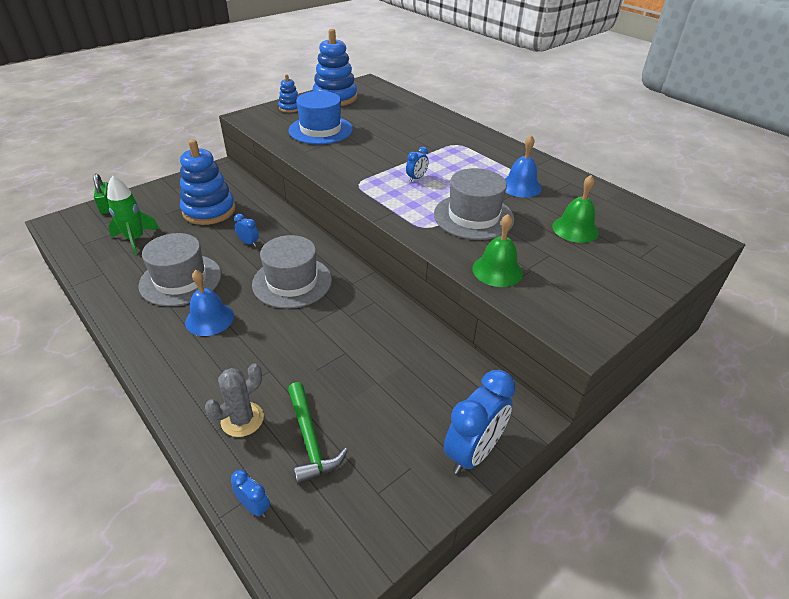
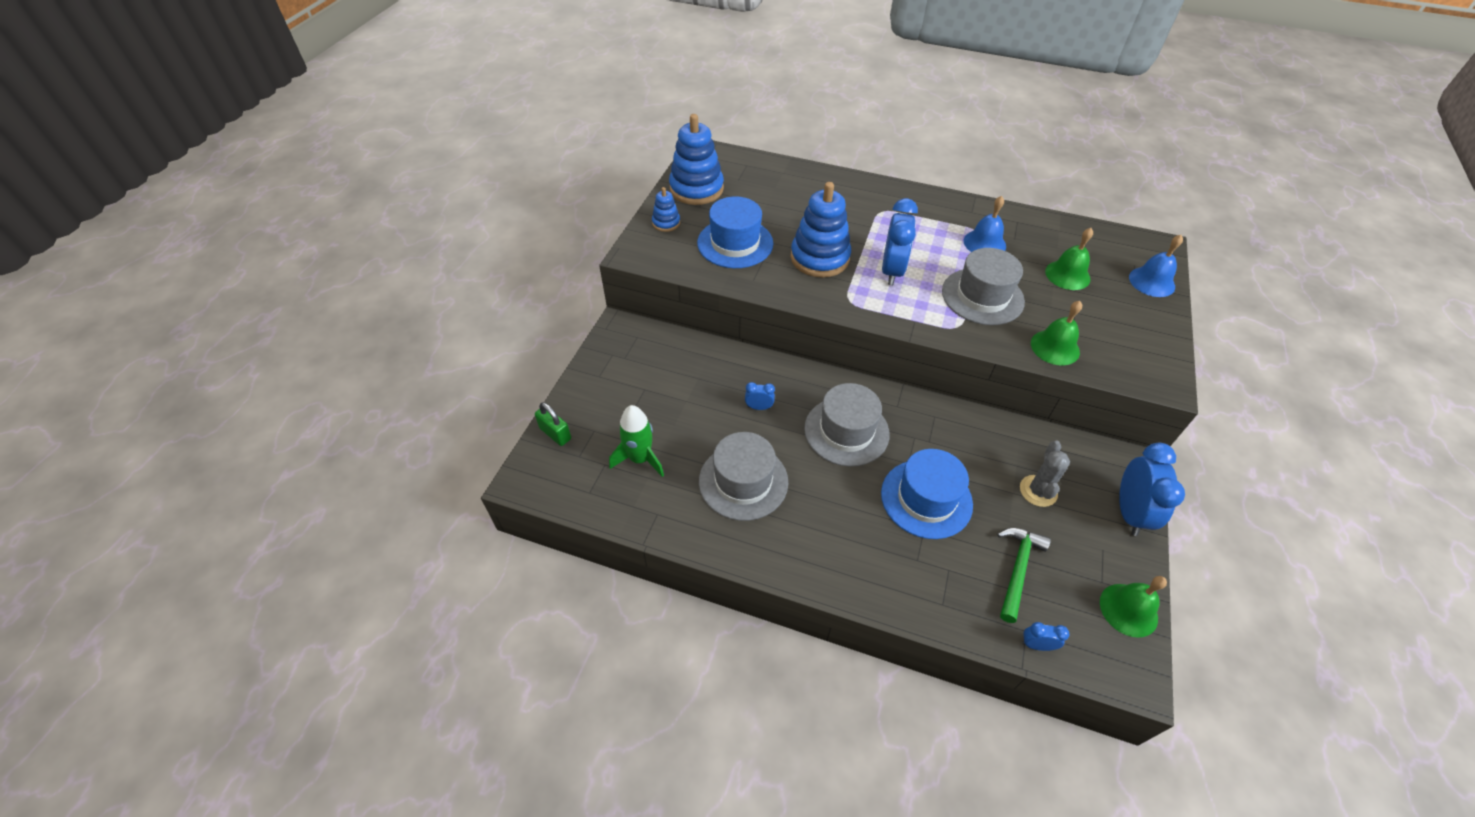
camera: 30 degrees left, 10 degrees up
blue stacking toy [180,139,236,225] -> blue stacking toy moved to [791,182,851,277]
blue bell [185,270,234,336] -> blue bell moved to [1129,235,1183,297]
grey cactus [205,363,264,437] -> grey cactus moved to [1020,440,1070,507]
green hammer [288,382,348,484] -> green hammer turned 105 degrees counterclockwise [997,528,1051,623]
blue clock [406,147,429,182] -> blue clock [882,198,918,285], size x2.13
none -> blue hat [881,449,973,539]
none -> green bell [1100,576,1167,638]

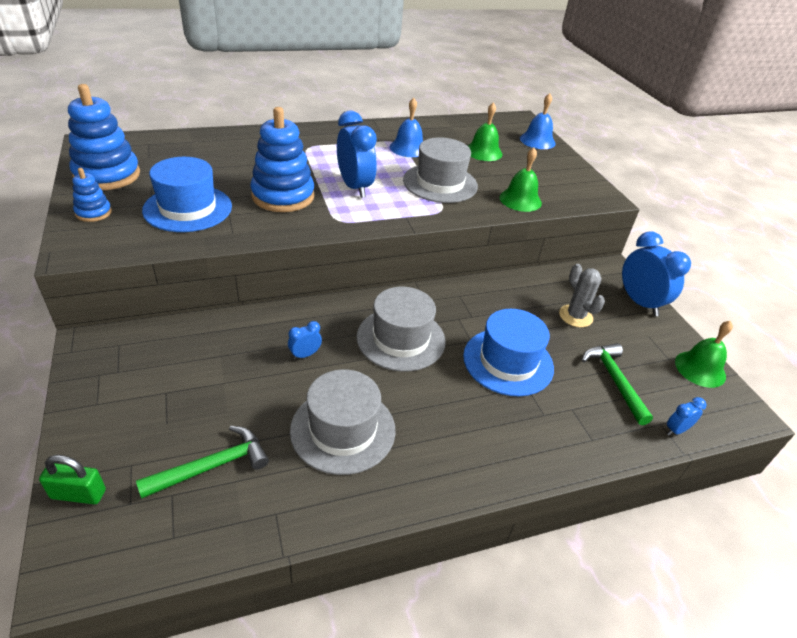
camera: 40 degrees left, 10 degrees down
green rocket [609,405,664,477] -> green hammer [136,426,269,498]

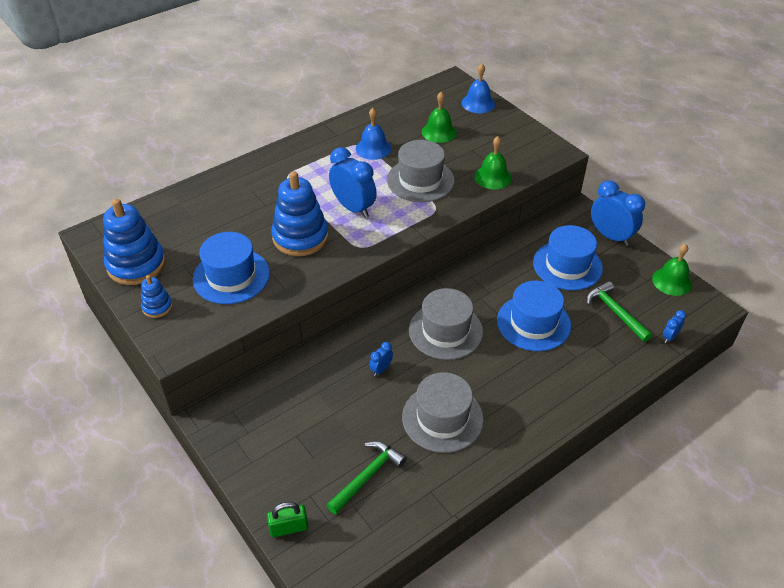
camera: 15 degrees left, 5 degrees up
grey cactus [559,264,605,327] -> blue hat [533,225,603,290]

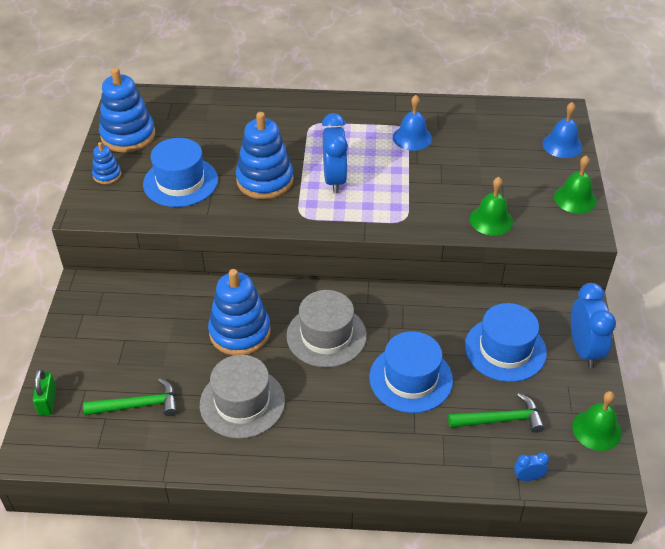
camera: 40 degrees right, 0 degrees up
green padlock [267,502,308,537] -> green padlock turned 60 degrees clockwise [33,369,57,415]
blue clock [369,342,393,376] -> blue stacking toy [208,269,271,356]
grey hat [387,140,455,202] -> none
green bell [422,92,457,143] -> green bell moved to [554,155,597,214]
green hammer [586,281,652,342] -> green hammer turned 75 degrees clockwise [448,393,544,433]

